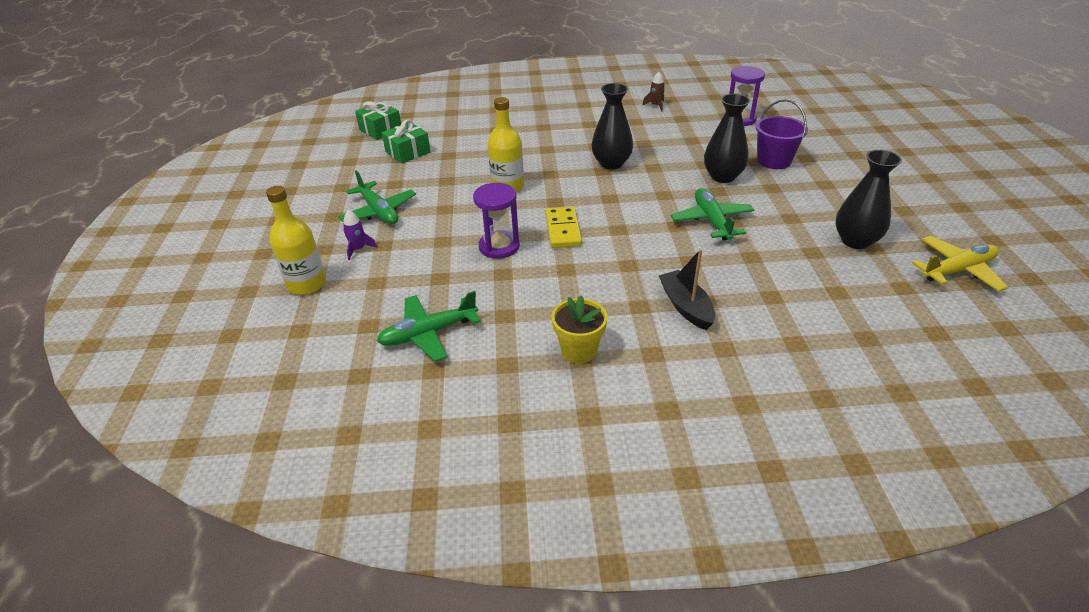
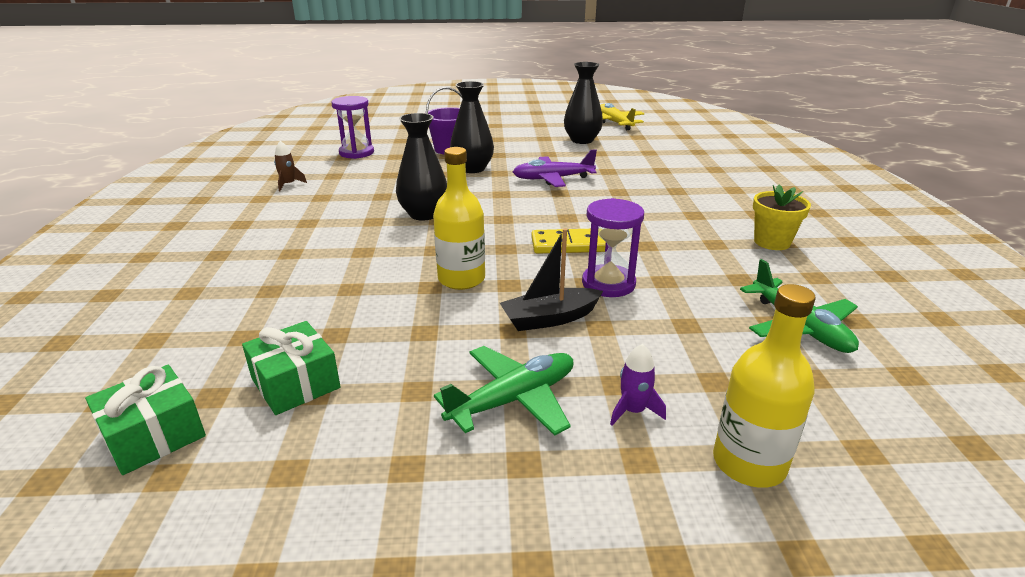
camera: 90 degrees left, 10 degrees down
black boat [659,249,715,330] -> black boat moved to [500,228,603,331]
green plane [671,188,754,241] -> purple plane [513,149,597,187]

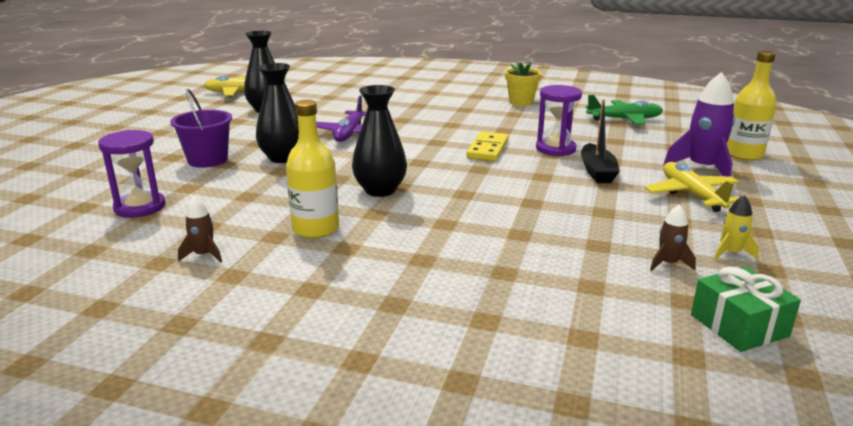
camera: 70 degrees left, 5 degrees down
green gift [242,321,341,415] -> brown rocket [650,204,696,271]
yellow bottle [433,147,485,290] -> yellow bottle moved to [286,100,339,239]
green plane [434,346,574,436] -> yellow plane [645,162,740,212]
purple rocket [610,344,666,425] -> purple rocket [663,72,735,176], size x1.97
none -> yellow rocket [714,195,759,260]

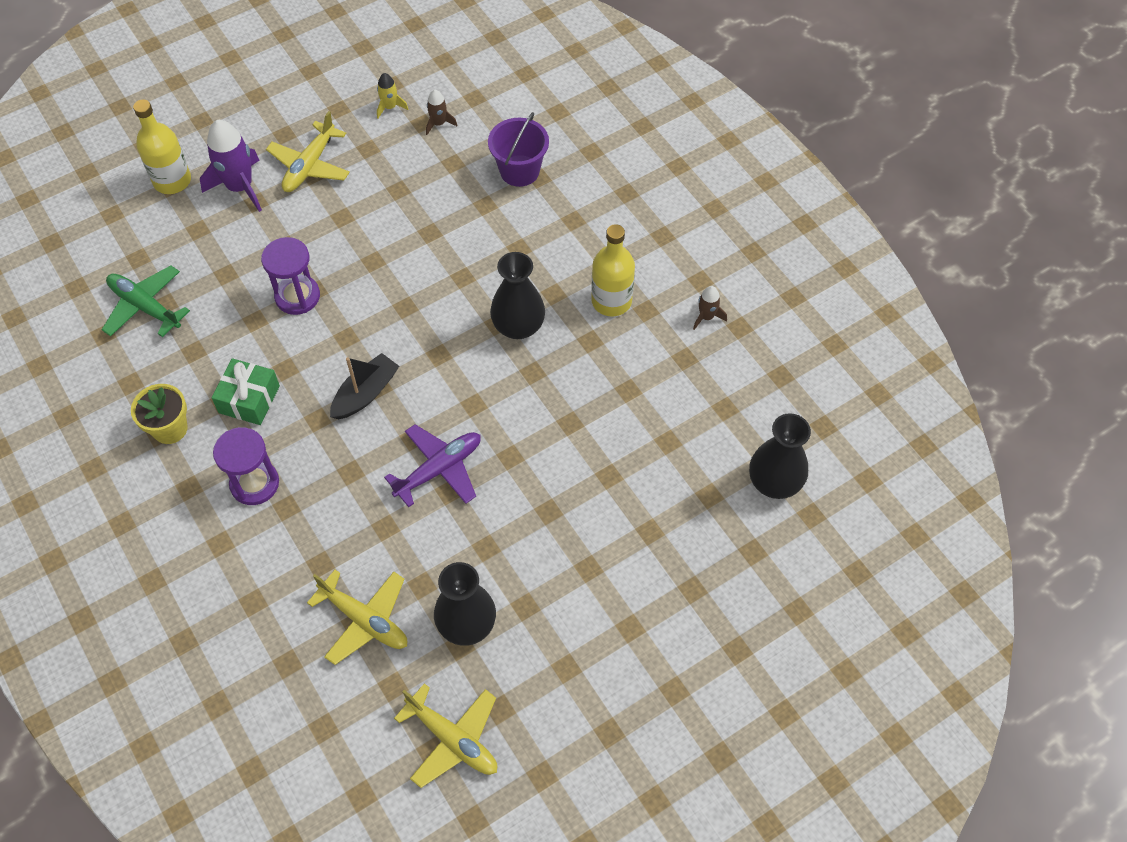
camera: 140 degrees left, 35 degrees up
purple hourglass [98,130,165,218] -> purple hourglass moved to [213,427,279,505]
purple bucket [170,89,232,168] -> purple bucket moved to [488,112,549,187]
black vase [256,63,299,163] -> black vase moved to [749,413,811,499]
yellow domino [467,132,509,161] -> none
black boat [581,100,620,183] -> black boat moved to [330,353,399,419]
green gift [691,267,801,352] -> green gift moved to [212,358,280,425]
none -> yellow plane [307,570,407,665]

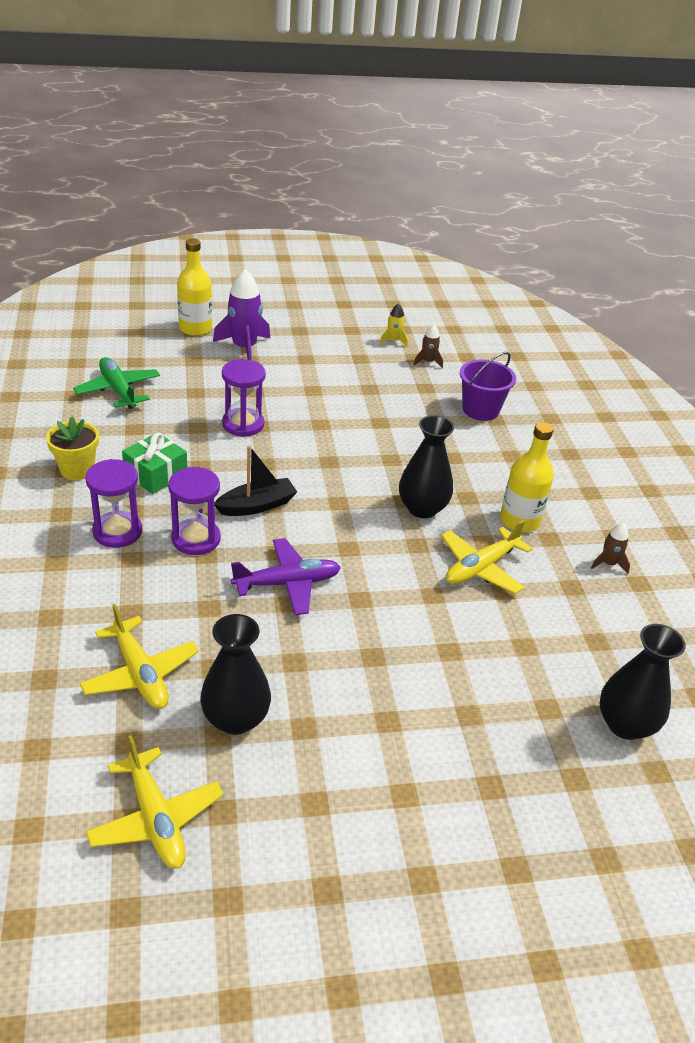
camera: 20 degrees right, 20 degrees down
yellow plane [266,111,350,192] -> yellow plane moved to [441,520,532,594]
none -> purple hourglass [168,467,221,555]

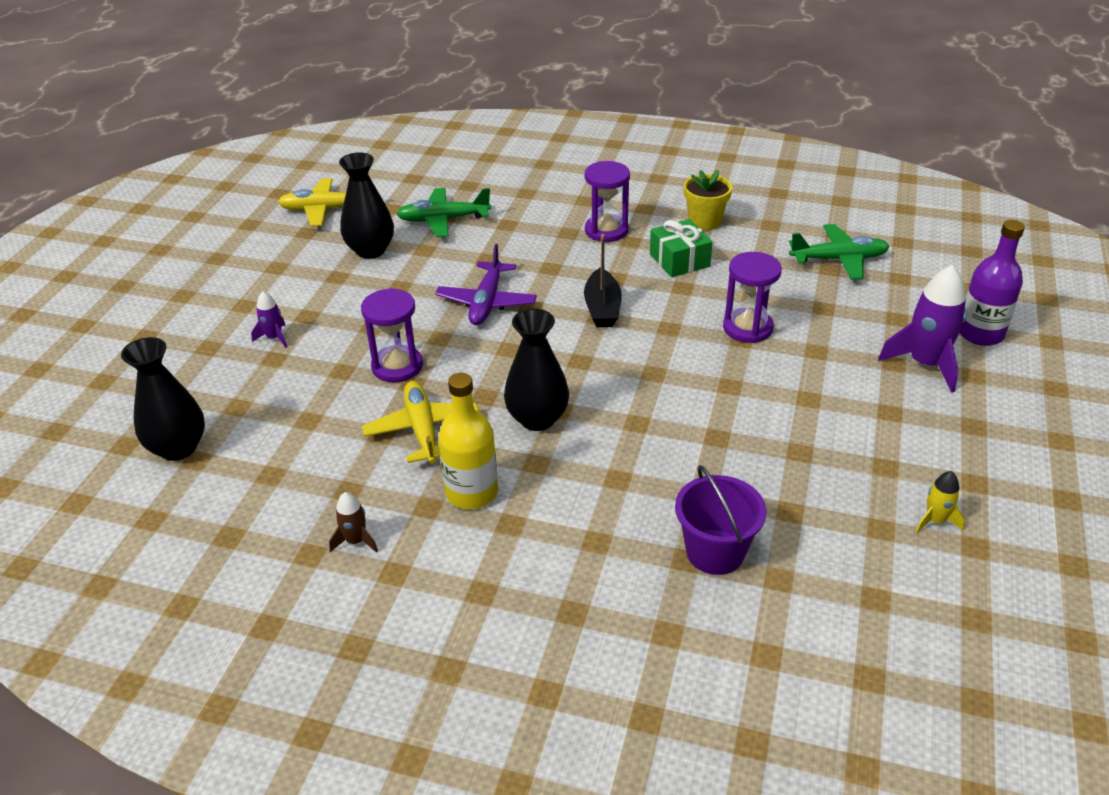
camera: 120 degrees right, 0 degrees up
yellow plane [79,604,199,709] -> green plane [397,188,491,237]
purple hourglass [168,467,221,555] -> purple hourglass moved to [361,288,423,382]
yellow bottle [177,238,212,336] -> purple bottle [960,220,1025,346]
brown rocket [414,324,443,368] -> none
none -> purple rocket [251,291,287,348]

